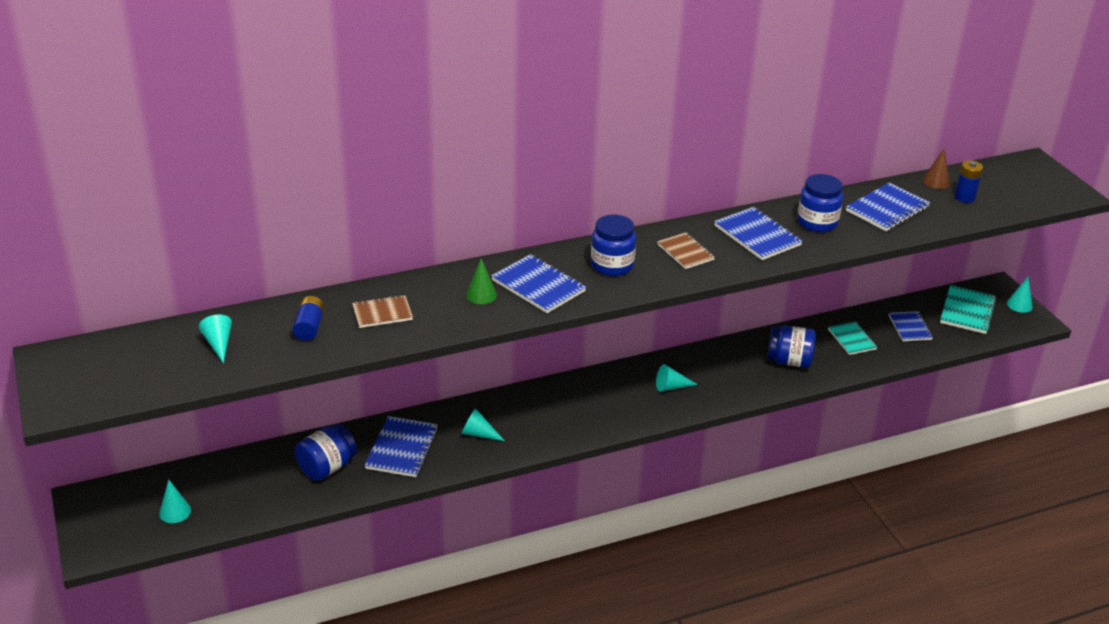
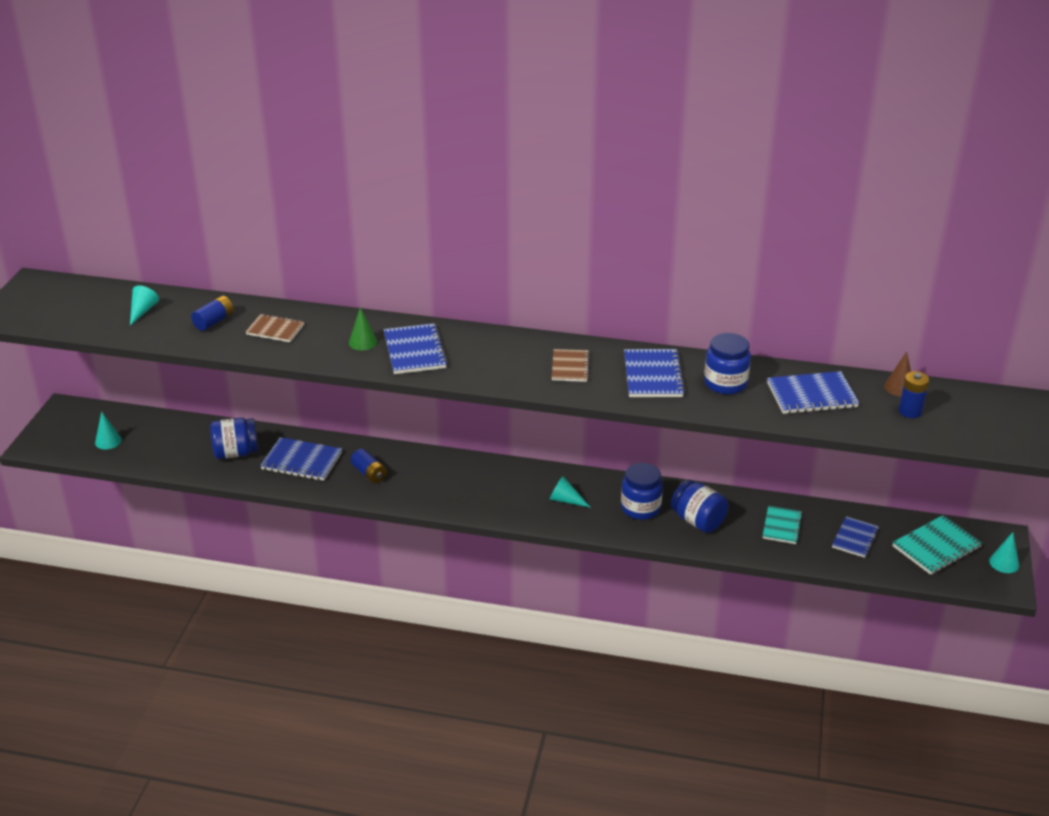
camera: 35 degrees right, 0 degrees up
blue notebook [365,416,438,477] -> blue notebook turned 60 degrees clockwise [260,437,342,481]
turquoise cone [462,408,505,441] -> blue battery [351,449,387,483]
blue jar [591,215,636,276] -> blue jar moved to [621,463,663,520]

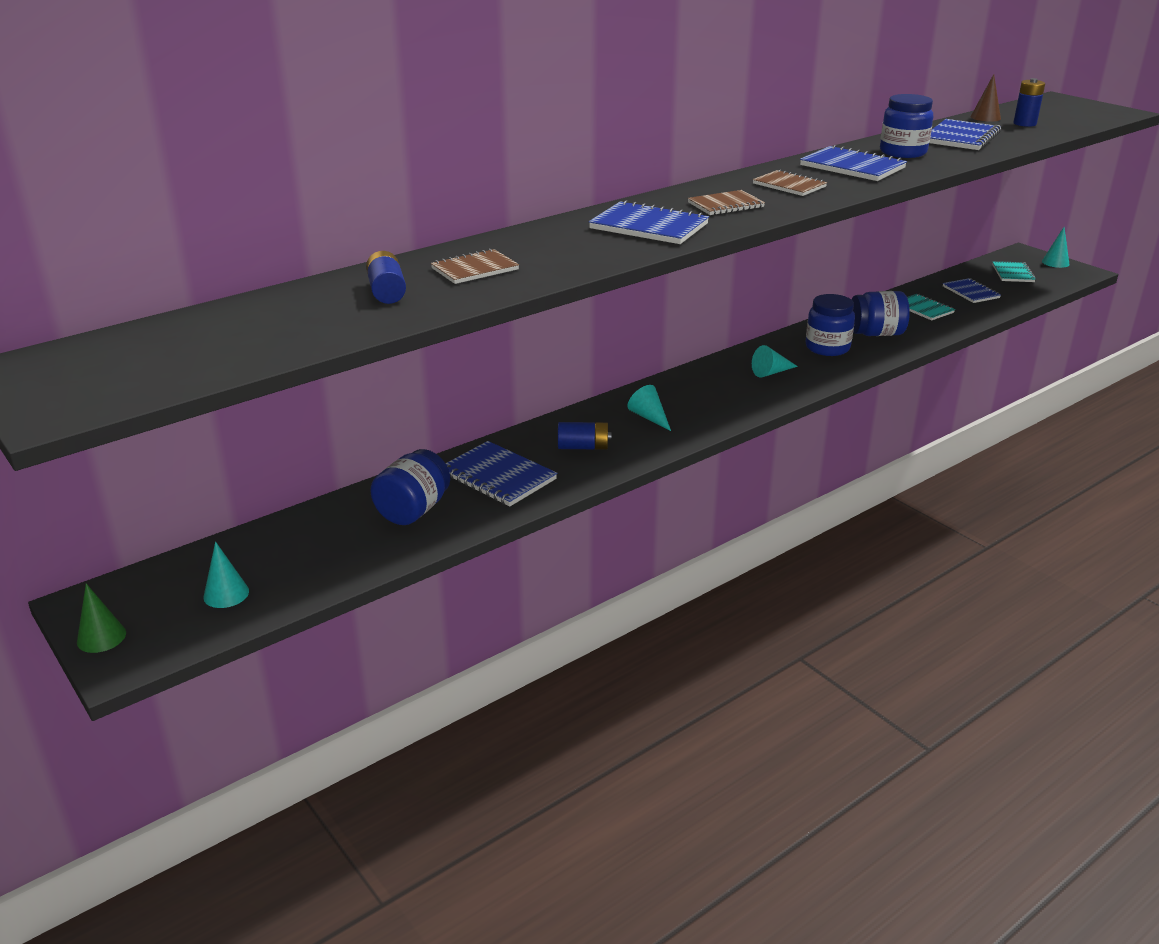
camera: 50 degrees left, 5 degrees down
turquoise cone [130,286,159,325] -> turquoise cone moved to [627,385,671,431]
blue notebook [260,437,342,481] -> blue notebook turned 75 degrees clockwise [445,441,557,507]
green cone [349,307,377,350] -> green cone moved to [77,583,126,653]
turquoise notebook [892,515,983,575] -> turquoise notebook [992,261,1036,282], size x0.66
none -> brown notebook [688,190,765,215]

